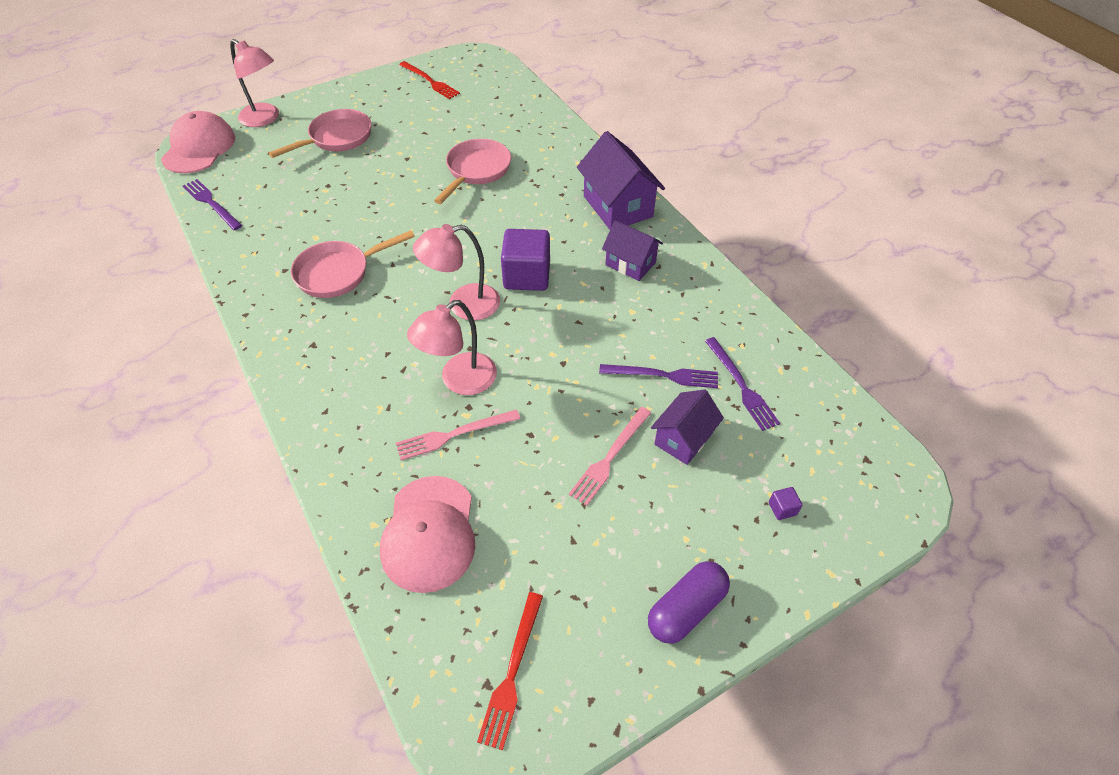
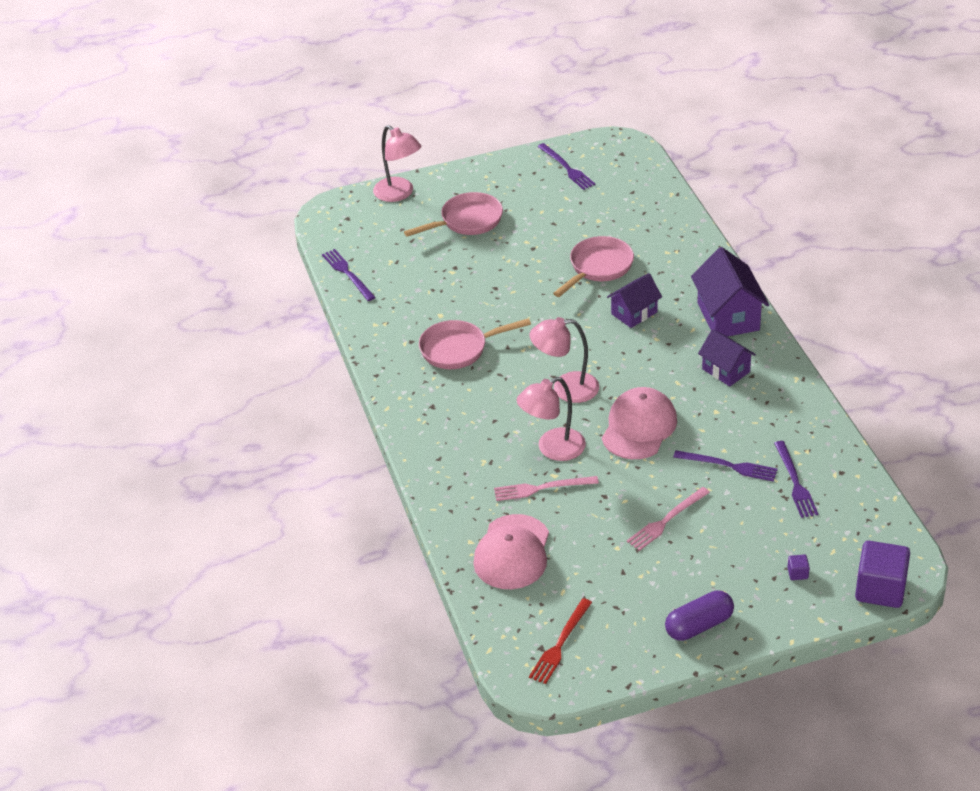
camera: 15 degrees right, 10 degrees down
pink cap [161,111,235,173] -> pink cap moved to [602,387,677,459]
red fork [399,61,460,99] -> purple fork [537,143,595,190]
purple cube [501,229,550,291] -> purple cube moved to [855,541,910,608]
purple house [651,389,724,465] -> purple house moved to [607,273,662,328]

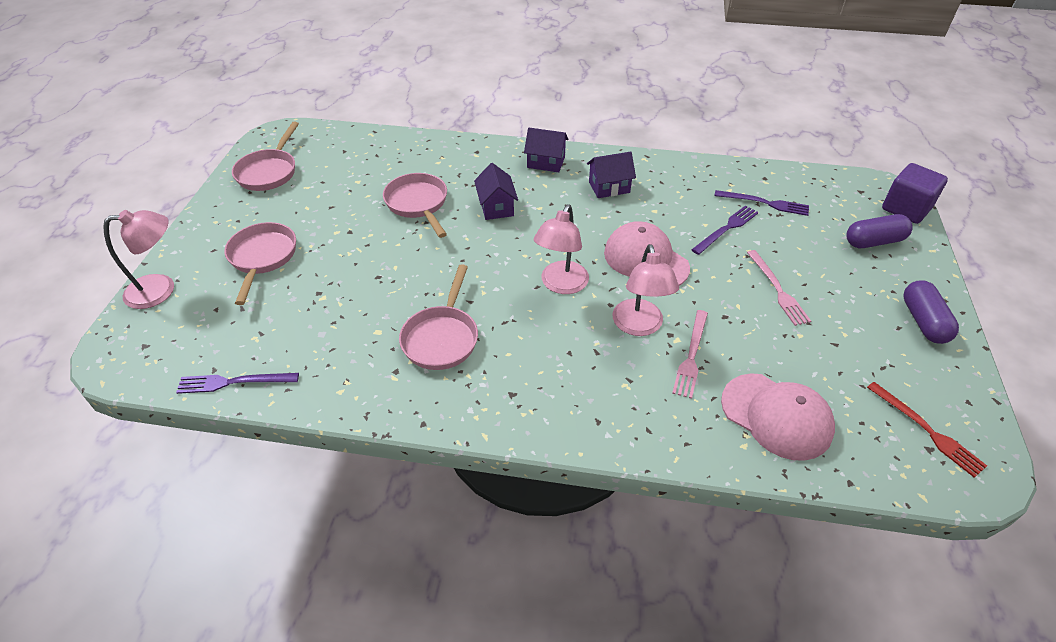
camera: 65 degrees left, 5 degrees up
purple fork [537,143,595,190] -> pink pan [232,121,299,191]
purple house [691,247,769,337] -> purple house [524,128,568,172], size x0.63
purple cube [787,555,810,580] -> purple capsule [846,214,913,248]

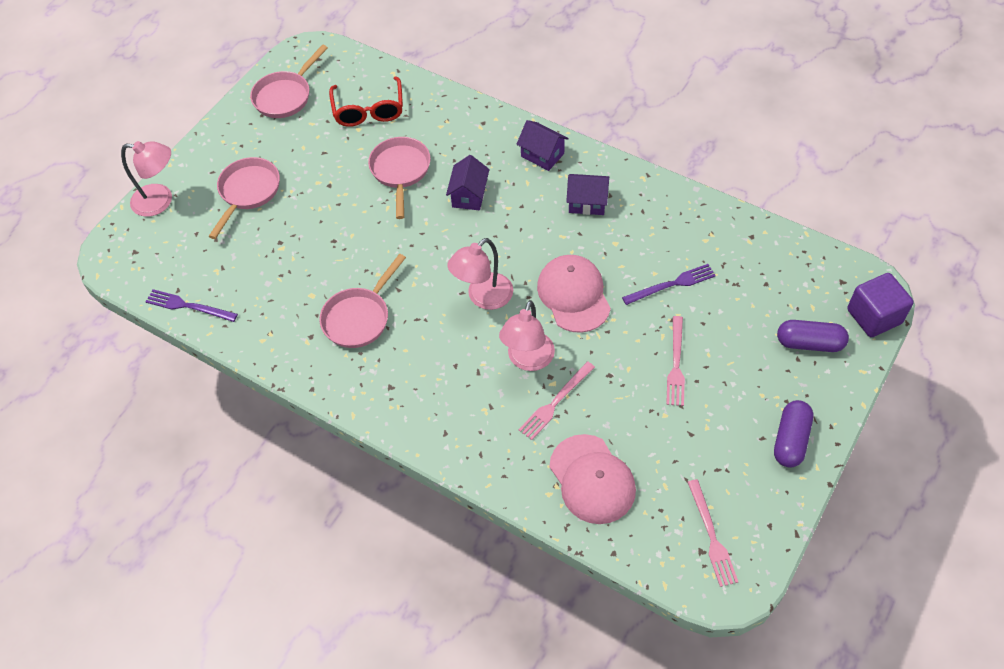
camera: 25 degrees right, 10 degrees up
purple fork [714,190,809,216] -> none
red fork [867,382,987,478] -> pink fork [687,479,738,587]
none -> red glasses [329,77,403,127]

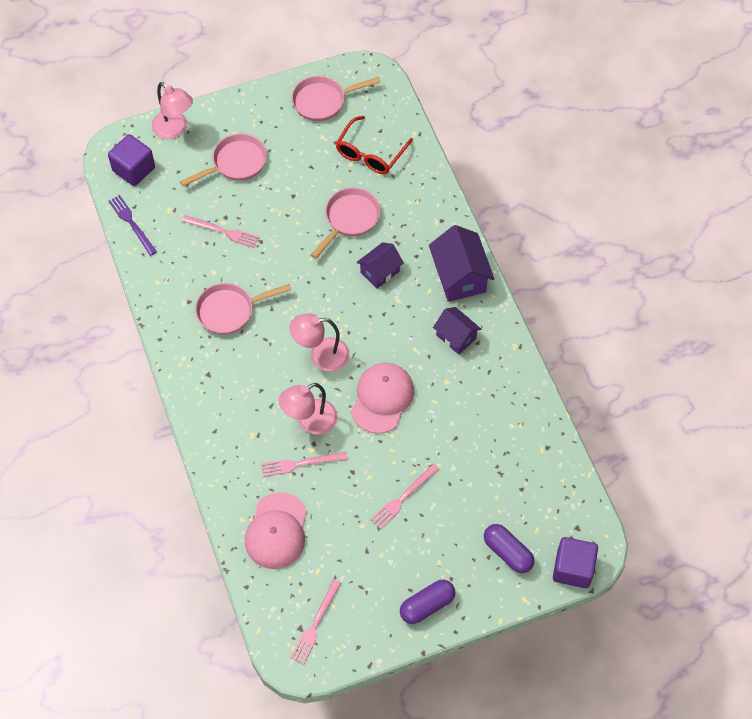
camera: 35 degrees right, 5 degrees up
purple house [517,120,569,171] -> purple house [429,225,494,302], size x1.59
purple fork [622,264,716,305] -> none
none -> purple cube [108,134,155,186]
none -> pink fork [182,215,260,248]

